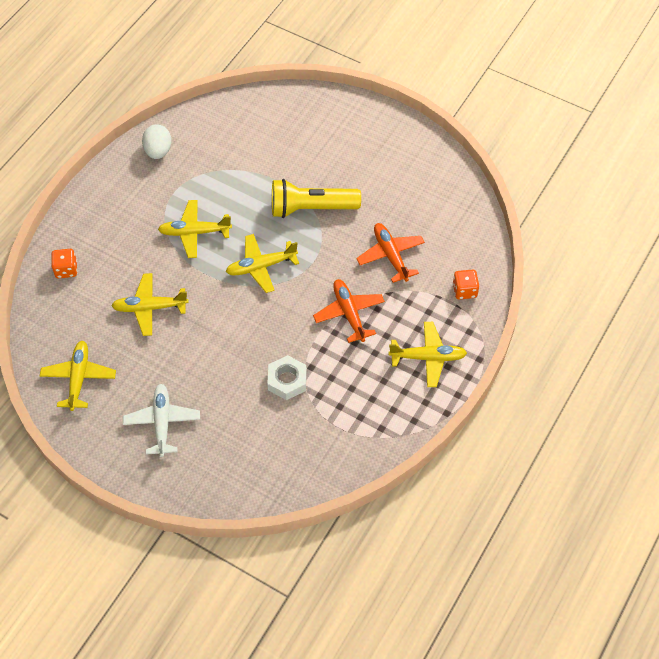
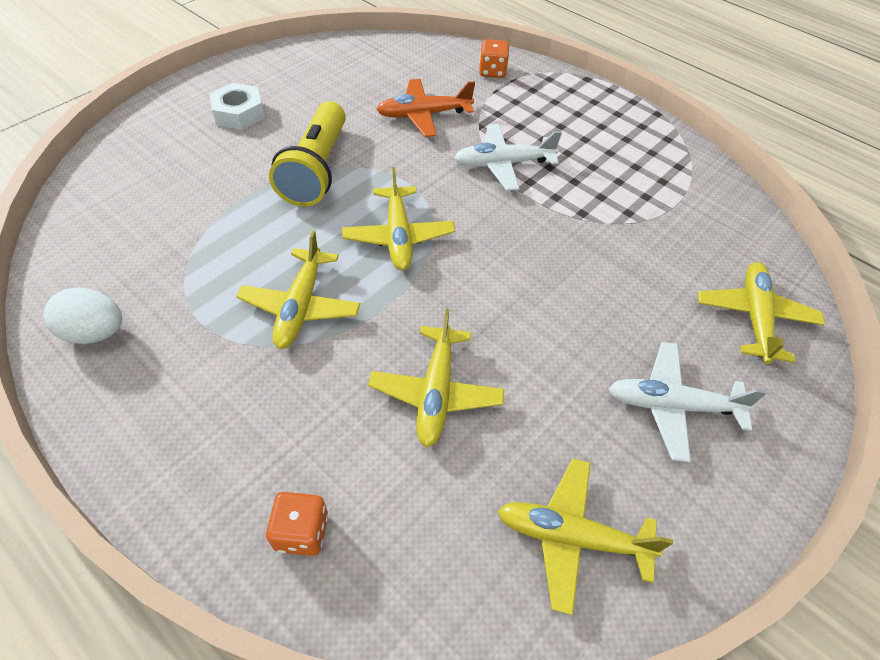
camera: 80 degrees left, 5 degrees down
white nut [267,355,307,400] -> white nut moved to [210,83,265,130]
orange plane [313,279,385,343] -> white plane [454,124,562,191]
yellow plane [388,322,467,387] -> yellow plane moved to [698,262,825,364]

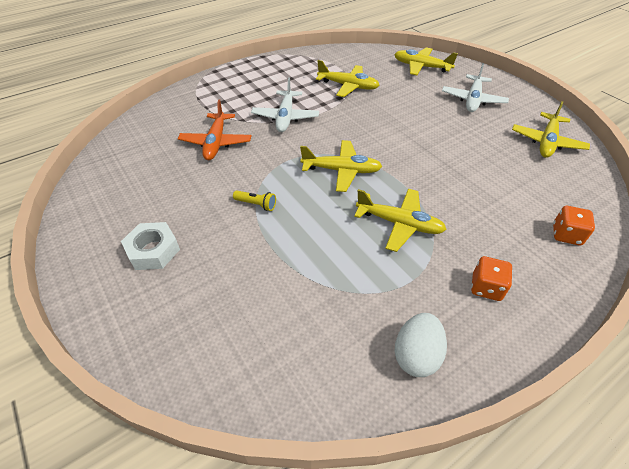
camera: 75 degrees left, 5 degrees down
yellow flashlight [269,101,346,207] -> yellow flashlight [233,190,276,211], size x0.40
yellow plane [368,309,504,447] -> yellow plane moved to [316,60,379,97]
orange dice [479,39,510,78] -> orange dice moved to [471,256,512,301]

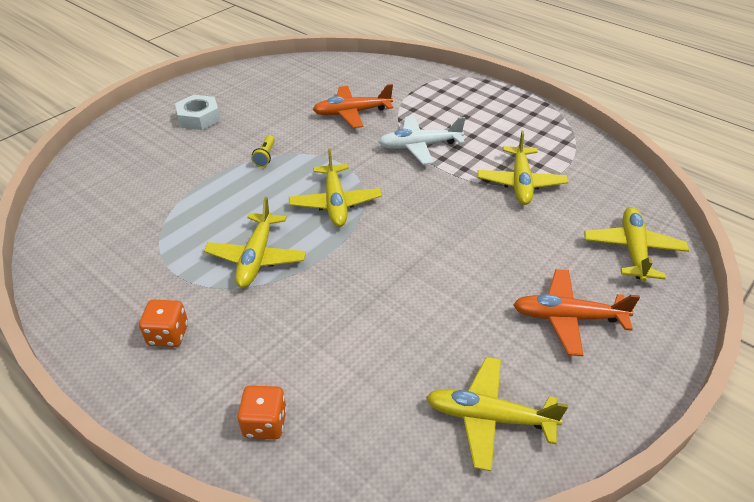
camera: 75 degrees right, 5 degrees down
white egg [395,313,447,377] -> none
white plane [442,63,509,112] -> orange plane [513,269,640,356]

